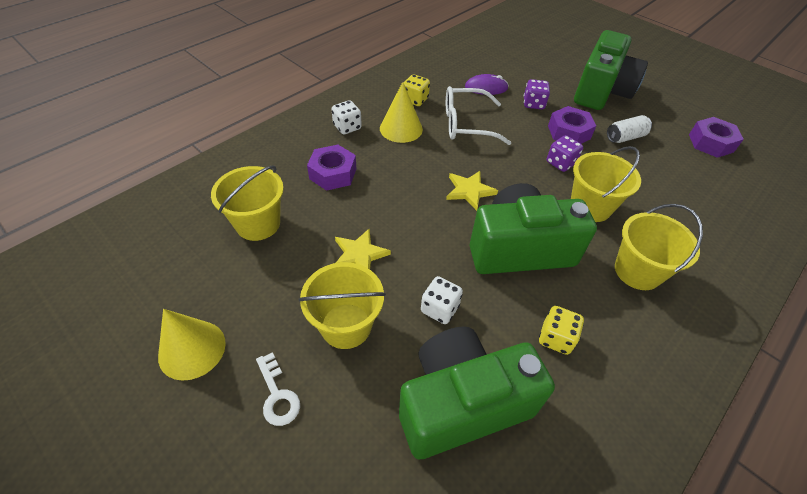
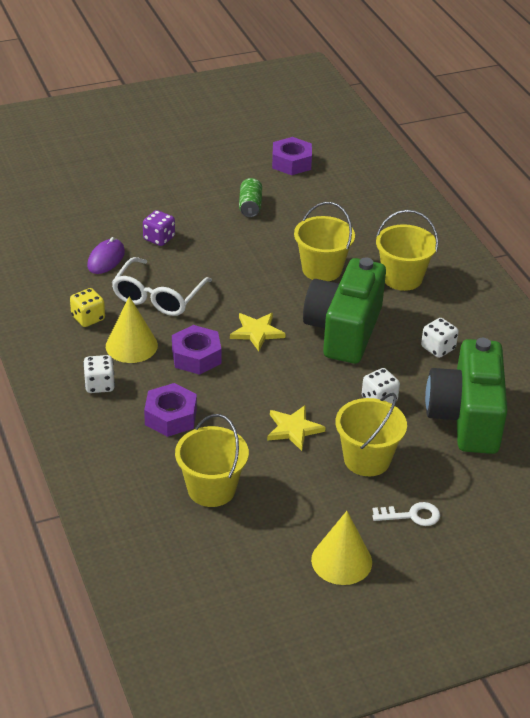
camera: 65 degrees left, 10 degrees down
yellow dice [539,306,584,355] -> white dice [421,318,459,358]
purple dice [547,135,583,172] -> none
purple nut [548,106,596,144] -> purple nut moved to [172,325,222,375]
green camera [574,30,648,110] -> none
white can [607,115,652,143] -> green can [239,178,262,217]

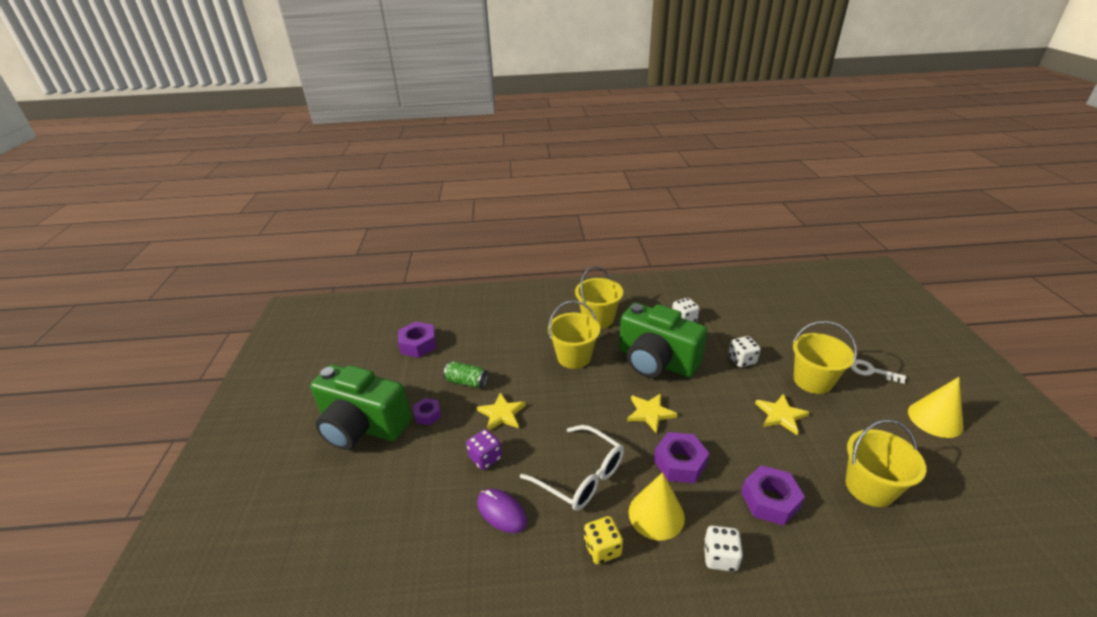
camera: 70 degrees left, 5 degrees down
white key [372,502,440,526] -> white key turned 75 degrees counterclockwise [850,359,906,384]
green camera [425,338,508,454] -> green camera moved to [310,364,412,450]
none -> purple nut [413,398,441,425]
none -> yellow star [477,392,526,431]

